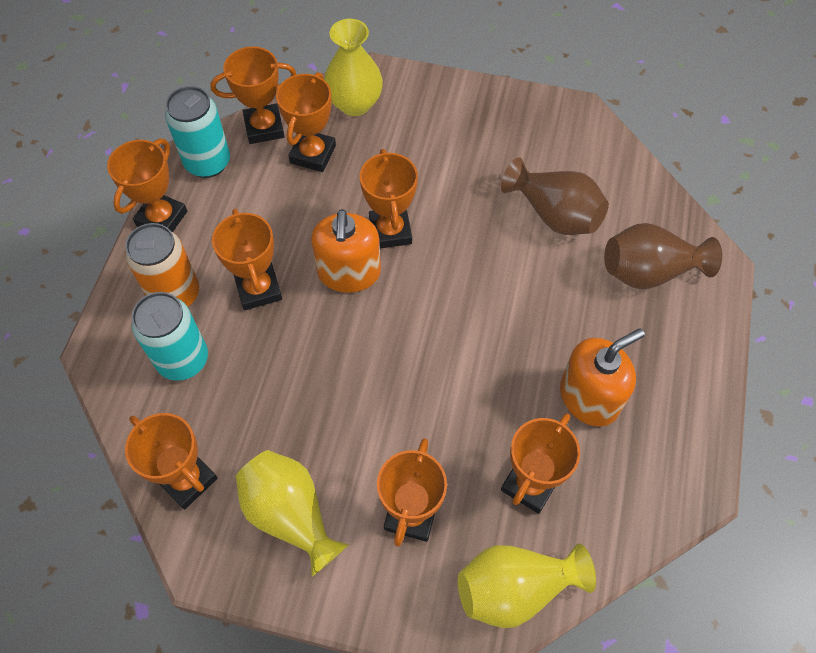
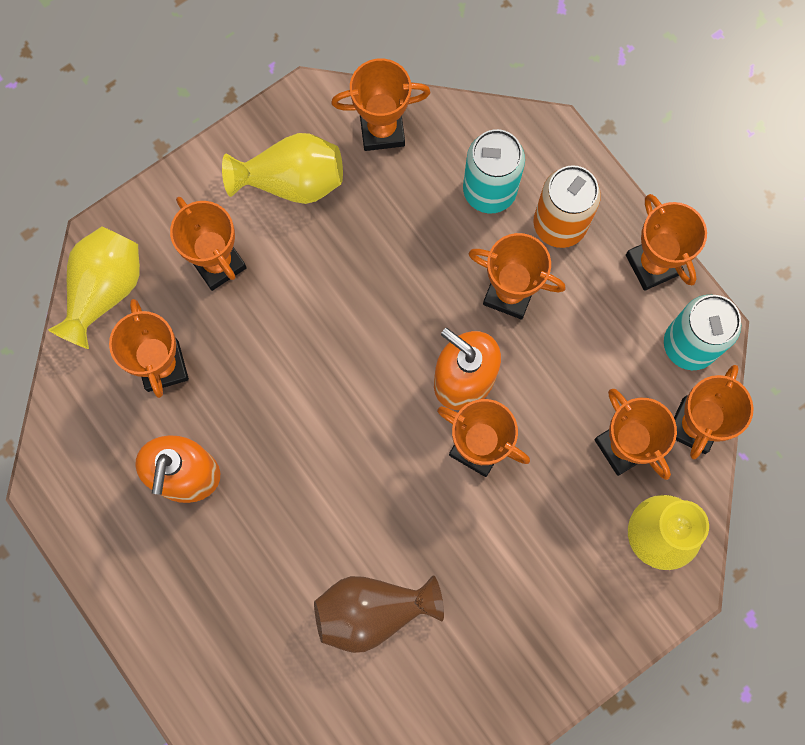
camera: 130 degrees right, 15 degrees up
brown vase [604,223,722,290] -> none

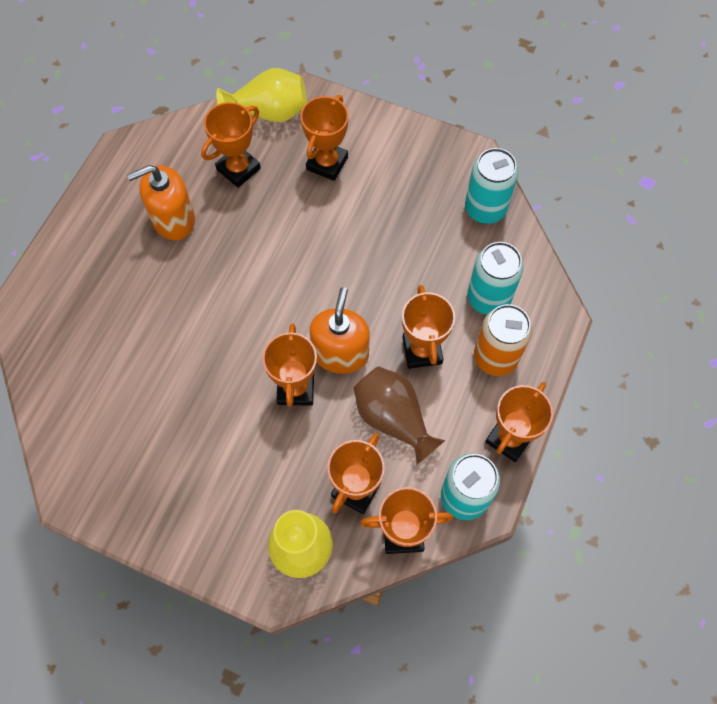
camera: 60 degrees right, 10 degrees down
yellow vase [222,133,343,204] -> none
brown vase [314,575,444,653] -> brown vase moved to [354,366,445,465]
orange trophy [331,58,430,151] -> turquoise can [465,148,518,224]

